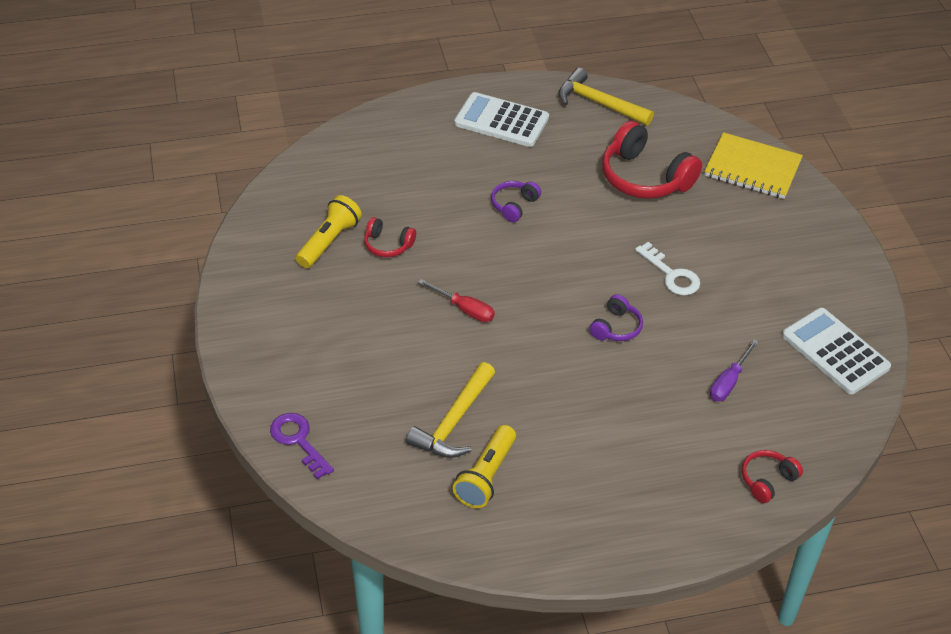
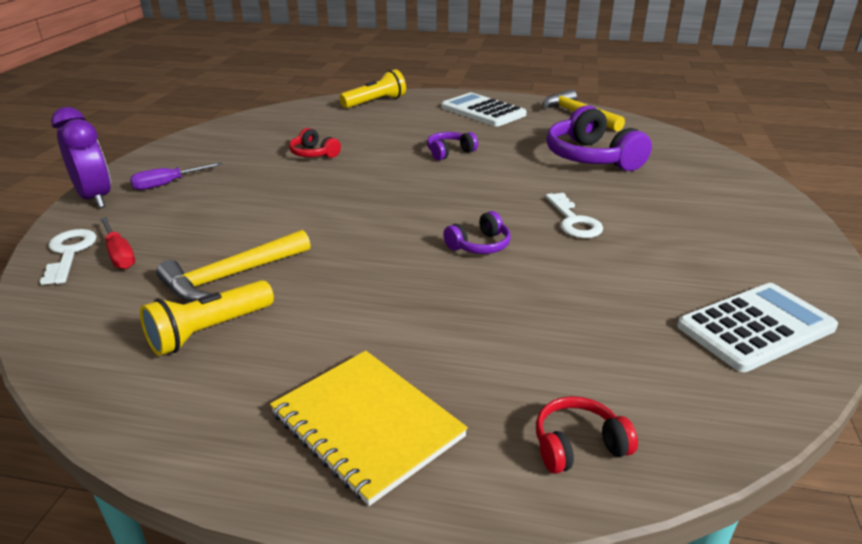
camera: 25 degrees right, 15 degrees down
purple key [270,413,334,480] -> white key [40,229,97,285]
yellow flashlight [296,195,362,268] -> yellow flashlight moved to [339,69,406,108]
red screwdriver [418,279,495,322] -> red screwdriver moved to [100,217,135,269]
red headphones [602,121,702,199] -> purple headphones [546,105,652,171]
yellow notebook [704,132,803,199] -> yellow notebook moved to [270,351,468,506]
purple screwdriver [710,339,759,401] -> purple screwdriver moved to [130,162,223,190]
white calculator [782,308,891,394] -> white calculator turned 75 degrees clockwise [677,283,838,372]
none -> purple clock [51,107,111,208]

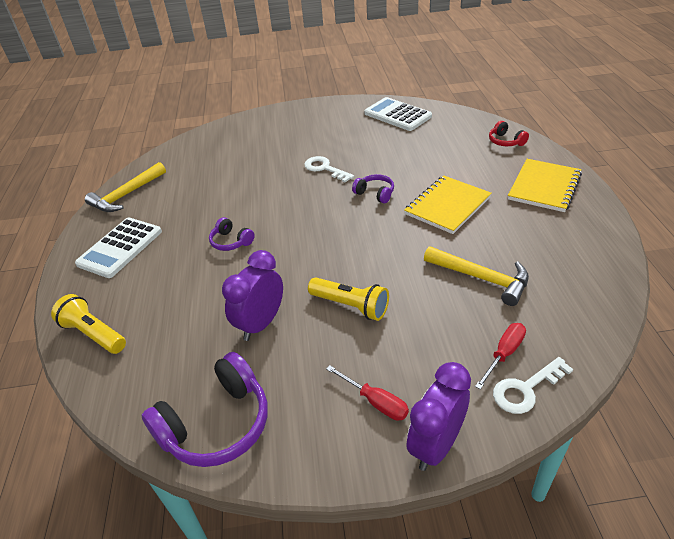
camera: 105 degrees left, 10 degrees up
purple screwdriver [130,162,223,190] -> red screwdriver [326,365,409,421]
yellow flashlight [140,280,274,356] -> yellow flashlight moved to [308,277,389,321]
red headphones [289,128,341,158] -> purple clock [222,250,283,341]
white key [545,193,603,238] -> white key turned 105 degrees counterclockwise [304,156,354,183]
purple headphones [546,105,652,171] -> purple headphones moved to [141,352,268,467]
none -> yellow notebook [404,176,492,234]

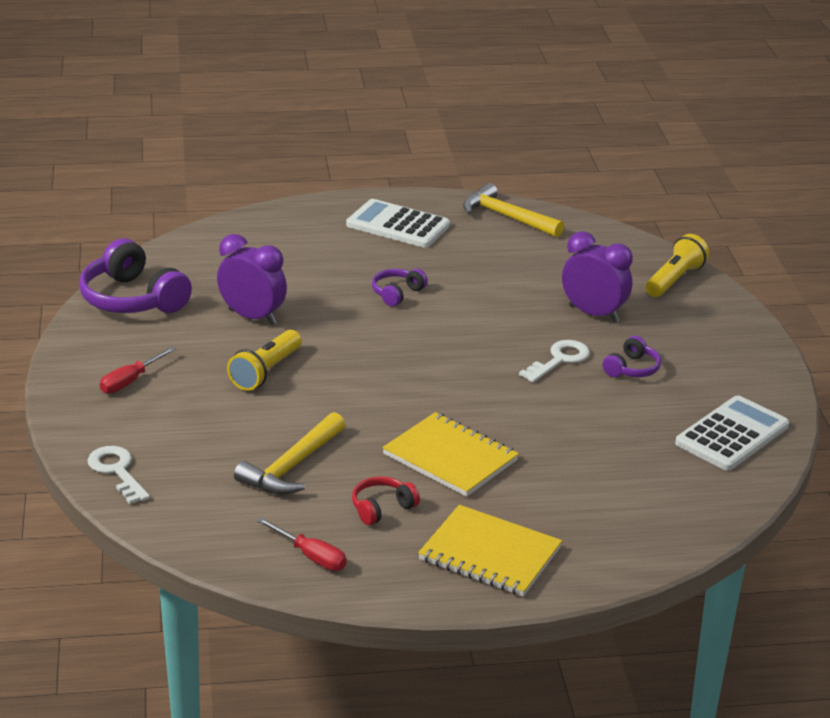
camera: 85 degrees right, 10 degrees down
yellow flashlight [51,294,126,354] -> yellow flashlight moved to [645,234,709,297]
purple headphones [352,174,394,204] -> purple headphones moved to [602,336,661,377]
purple clock [407,362,471,471] -> purple clock moved to [562,231,633,323]
red screwdriver [475,323,526,389] -> red screwdriver moved to [257,518,347,571]
red headphones [489,121,529,146] -> red headphones moved to [352,476,420,525]

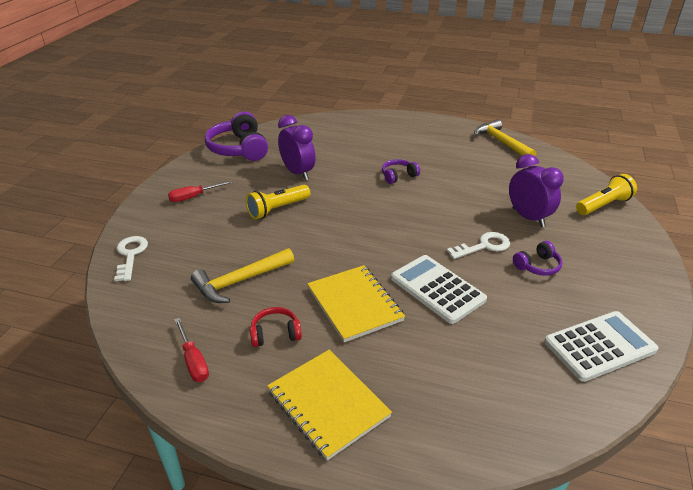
camera: 25 degrees right, 5 degrees up
white calculator [346,199,450,248] -> white calculator moved to [391,255,487,324]

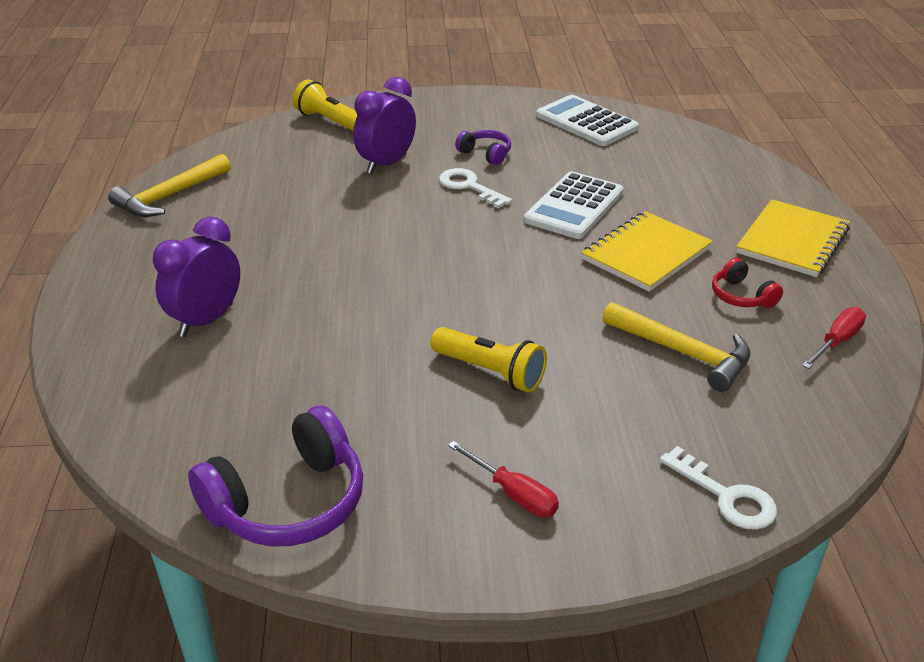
camera: 110 degrees left, 0 degrees up
white key [114,236,148,281] -> white key turned 105 degrees counterclockwise [660,446,777,530]
purple clock [278,115,315,180] -> purple clock moved to [153,217,240,337]
purple headphones [382,159,420,184] -> none

